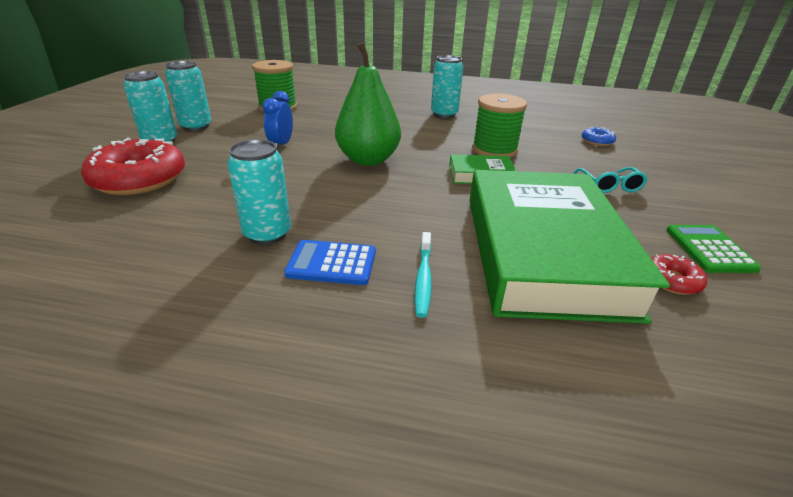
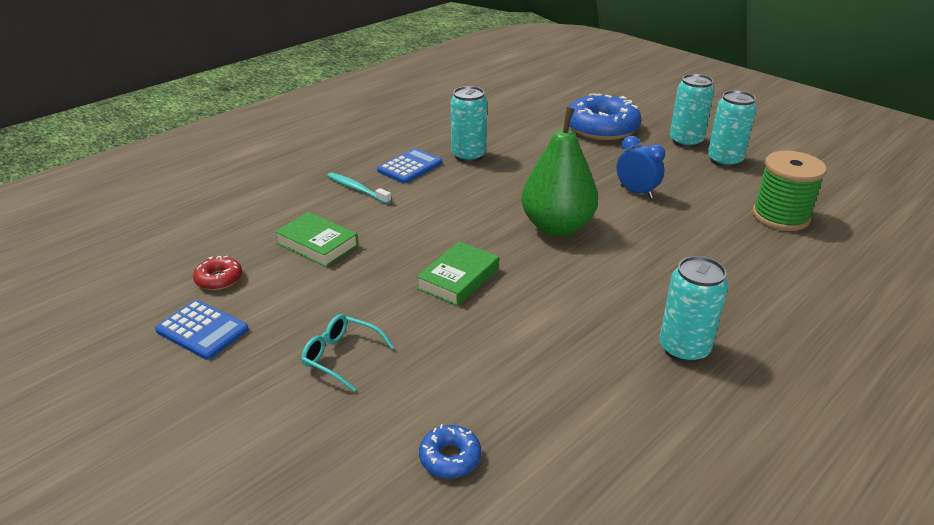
camera: 125 degrees right, 0 degrees up
red donut [81,138,185,195] -> blue donut [569,94,642,140]
green book [470,170,670,324] -> green book [275,212,359,267], size x0.41
green spool [472,94,527,158] -> none
green calculator [666,225,761,273] -> blue calculator [155,300,249,360]

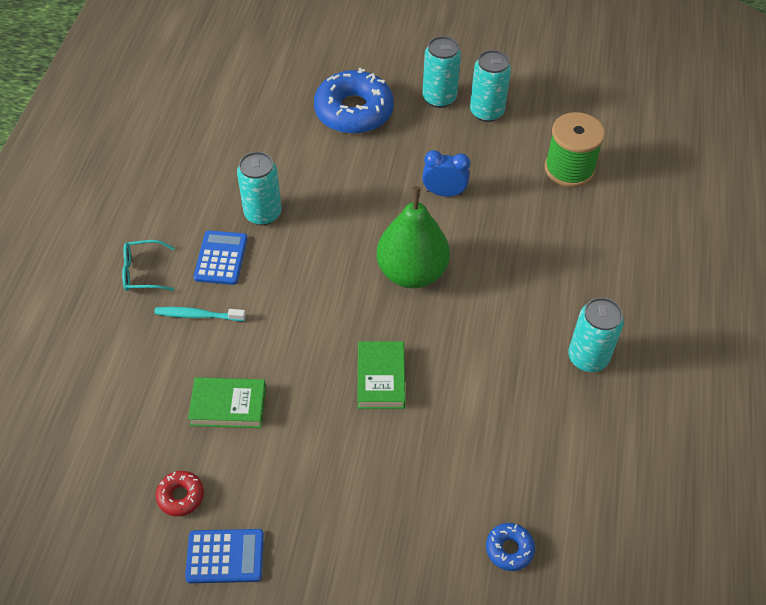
camera: 35 degrees left, 20 degrees up
turquoise glasses [301,314,394,391] -> turquoise glasses moved to [122,240,175,291]

